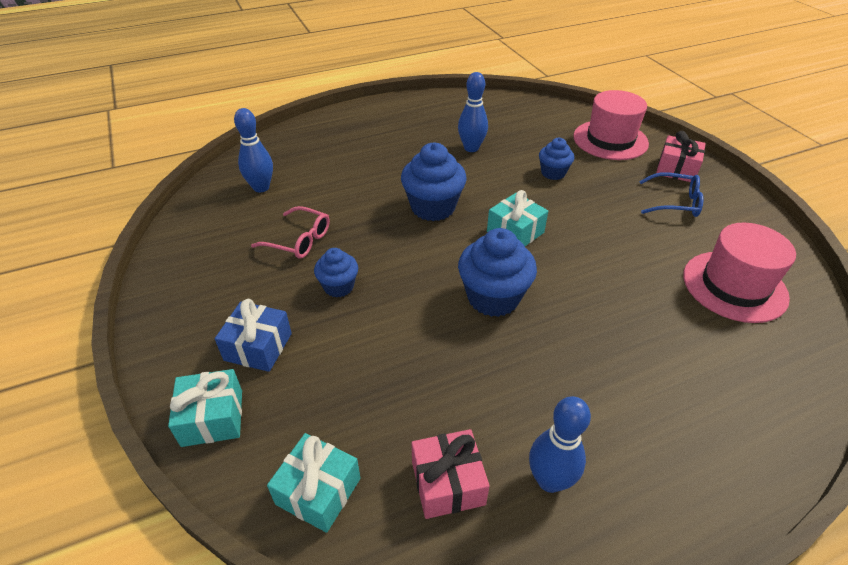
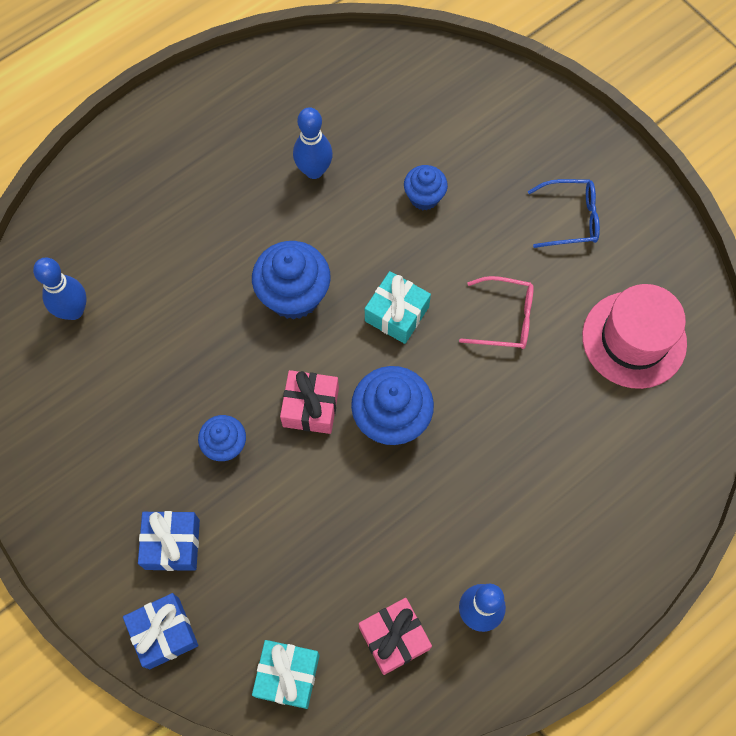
camera: 15 degrees left, 25 degrees up
turquoise gift [168,369,242,447] -> blue gift [123,593,198,669]
pink glasses [251,206,330,258] -> pink glasses moved to [459,276,534,349]
pink hat [573,90,649,160] -> none
pink gift [656,131,706,182] -> pink gift moved to [280,370,339,434]

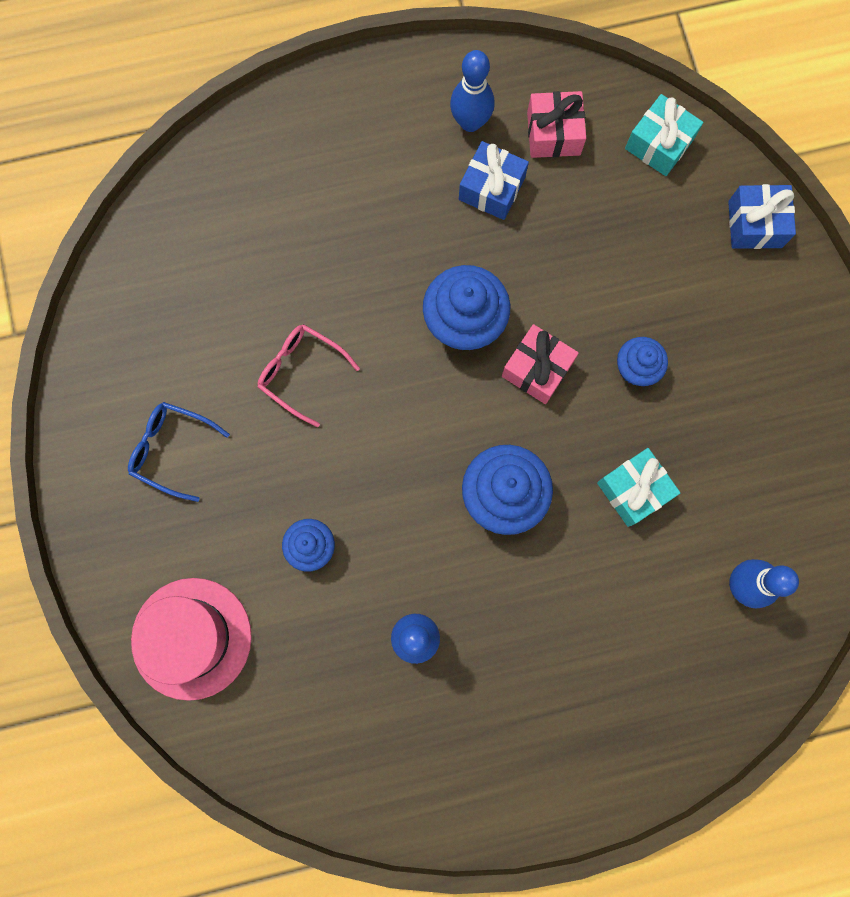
camera: 155 degrees left, 10 degrees up
blue gift [138,511,200,571] -> blue gift moved to [459,141,529,220]
turquoise gift [365,271,431,344] -> turquoise gift moved to [597,448,680,527]
pink hat [582,284,687,389] -> pink hat moved to [131,578,252,701]

